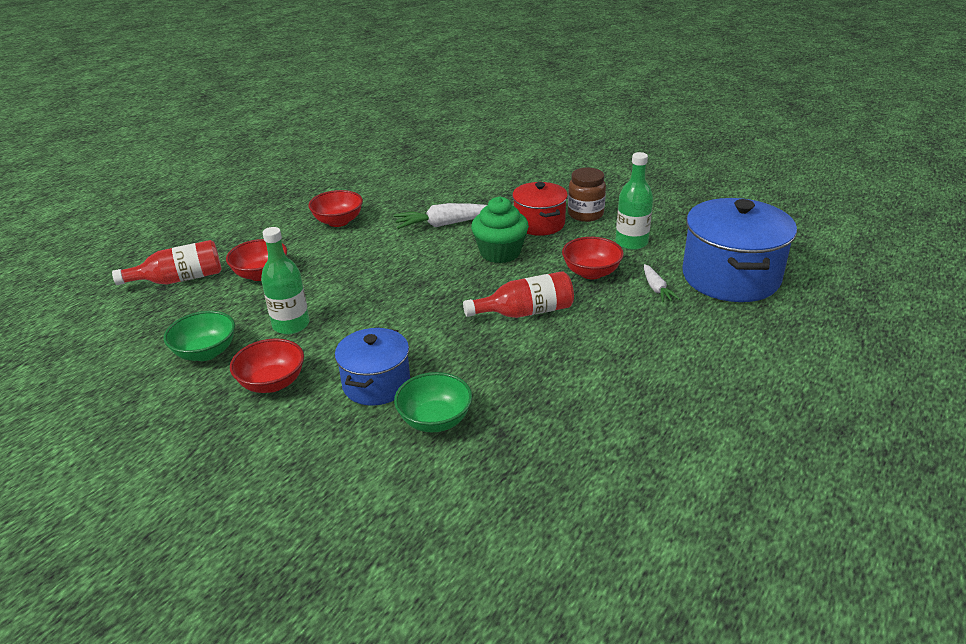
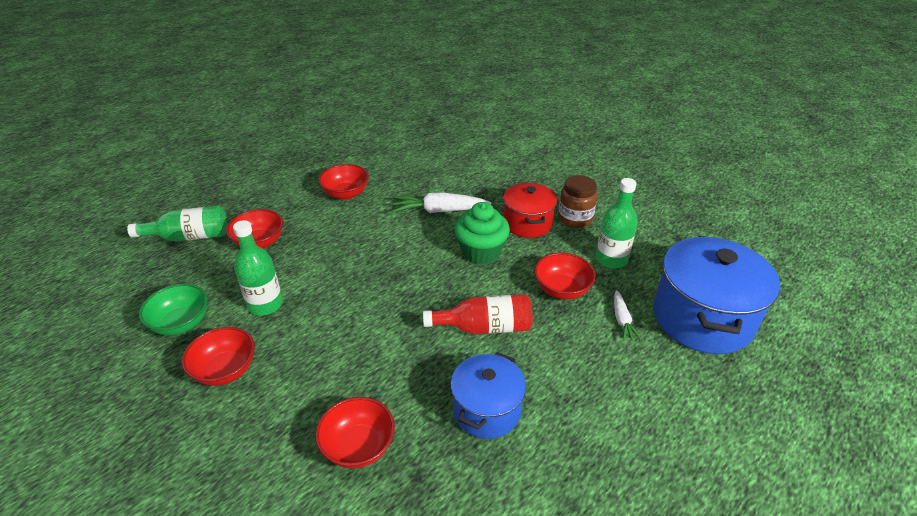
camera: 10 degrees right, 5 degrees up
red bottle [112,240,222,285] -> green bottle [127,206,228,241]
blue pot [335,328,410,406] -> blue pot moved to [451,352,526,439]
green bowl [394,372,472,432] -> red bowl [315,397,395,469]

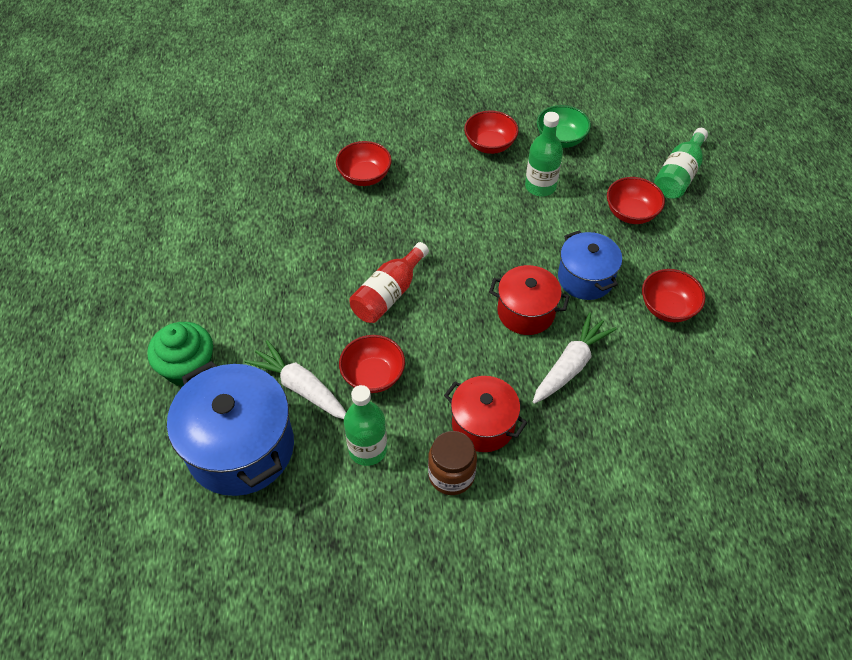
camera: 130 degrees right, 15 degrees up
blue pot [451,352,526,439] -> blue pot moved to [558,230,622,300]
green cupcake [454,202,510,264] -> green cupcake moved to [147,322,213,387]
white carrot [614,290,642,341] -> white carrot [245,340,346,419], size x1.76
none -> red pot [489,265,570,335]

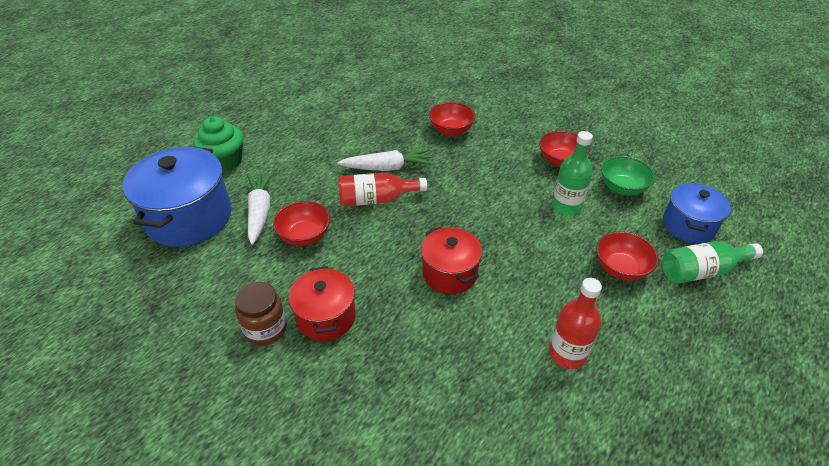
camera: 45 degrees right, 10 degrees down
green bottle [344,385,387,466] -> none
white carrot [533,312,617,404] -> white carrot moved to [337,149,434,171]
blue pot [558,230,622,300] -> blue pot moved to [663,182,731,243]
red bowl [642,269,705,322] -> red bottle [549,278,602,369]

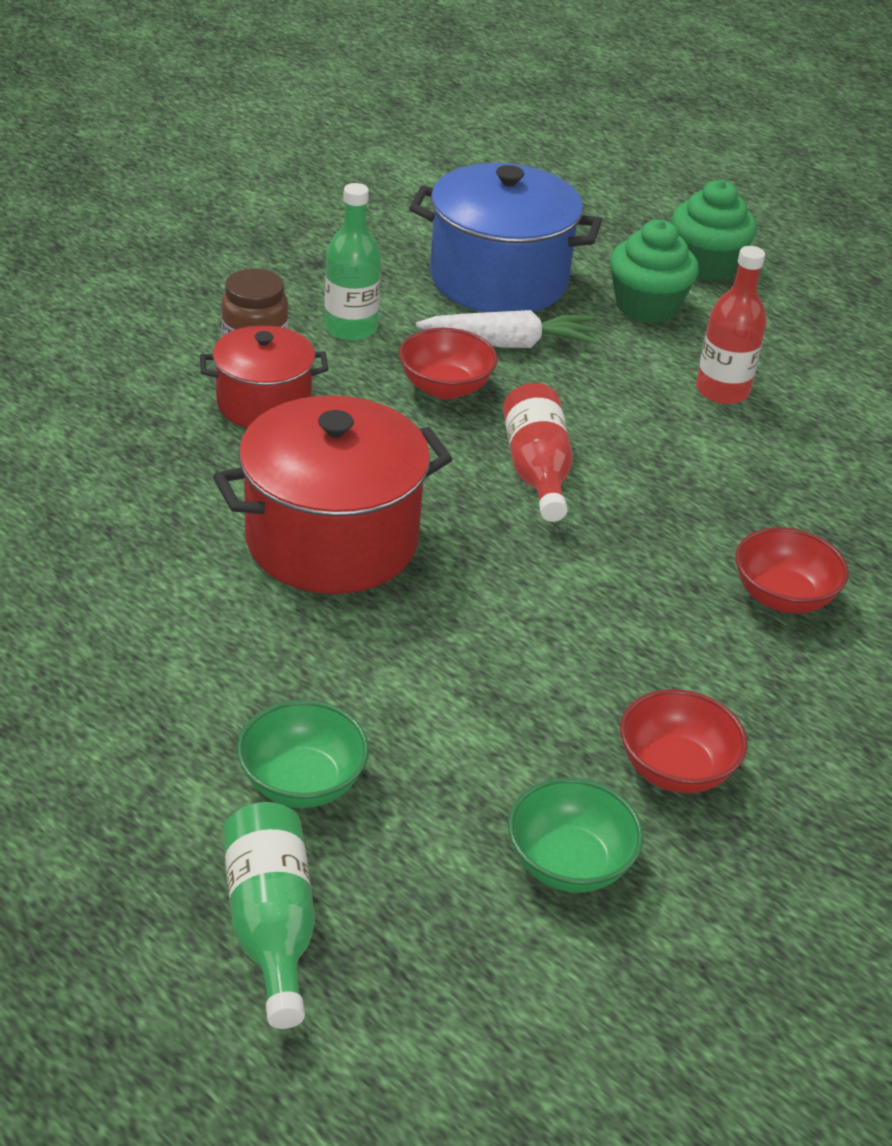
camera: 90 degrees right, 5 degrees down
white carrot [337,149,434,171] -> none
red pot [421,227,482,294] -> red pot [213,396,452,594], size x1.67
red bottle [549,278,602,369] -> red bottle moved to [696,246,767,404]
green bottle [552,131,593,215] -> green bottle moved to [324,183,381,341]
red bowl [596,232,659,281] -> green bowl [237,700,369,808]
blue pot [663,182,731,243] -> none
none -> green cupcake [672,180,757,280]

